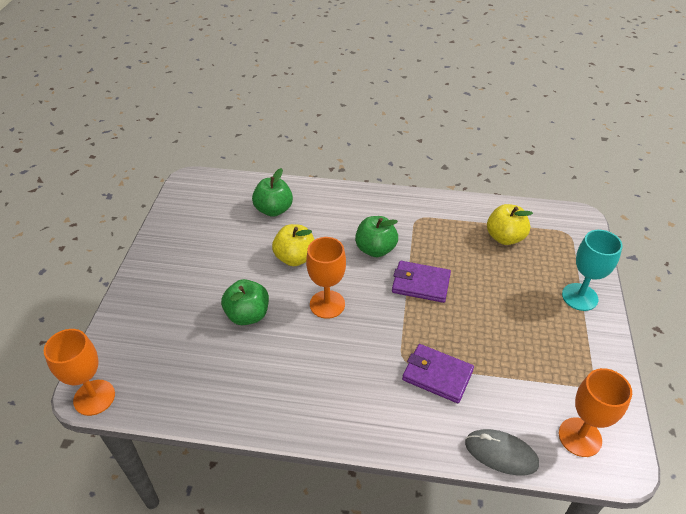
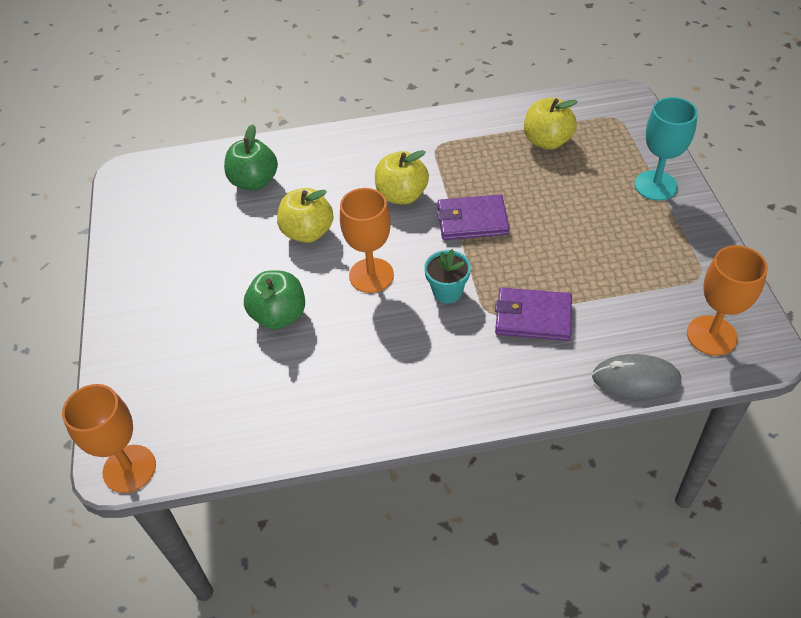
camera: 15 degrees left, 5 degrees up
green apple [355,216,398,257] -> yellow apple [375,150,429,205]
none -> turquoise flower pot [424,249,471,303]

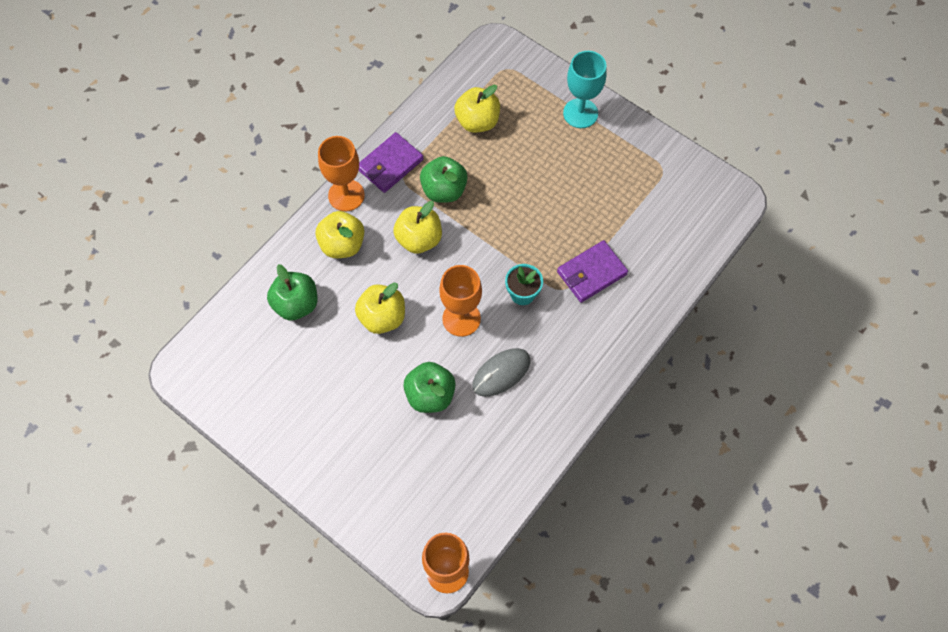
camera: 45 degrees left, 15 degrees up
purple wallet [437,194,509,240] -> purple wallet moved to [359,132,424,193]
grey mouse [592,354,681,398] -> grey mouse moved to [472,348,530,397]
orange goblet [687,245,768,356] -> orange goblet moved to [318,136,365,212]
none -> yellow apple [315,211,365,258]
none -> green apple [420,156,468,203]

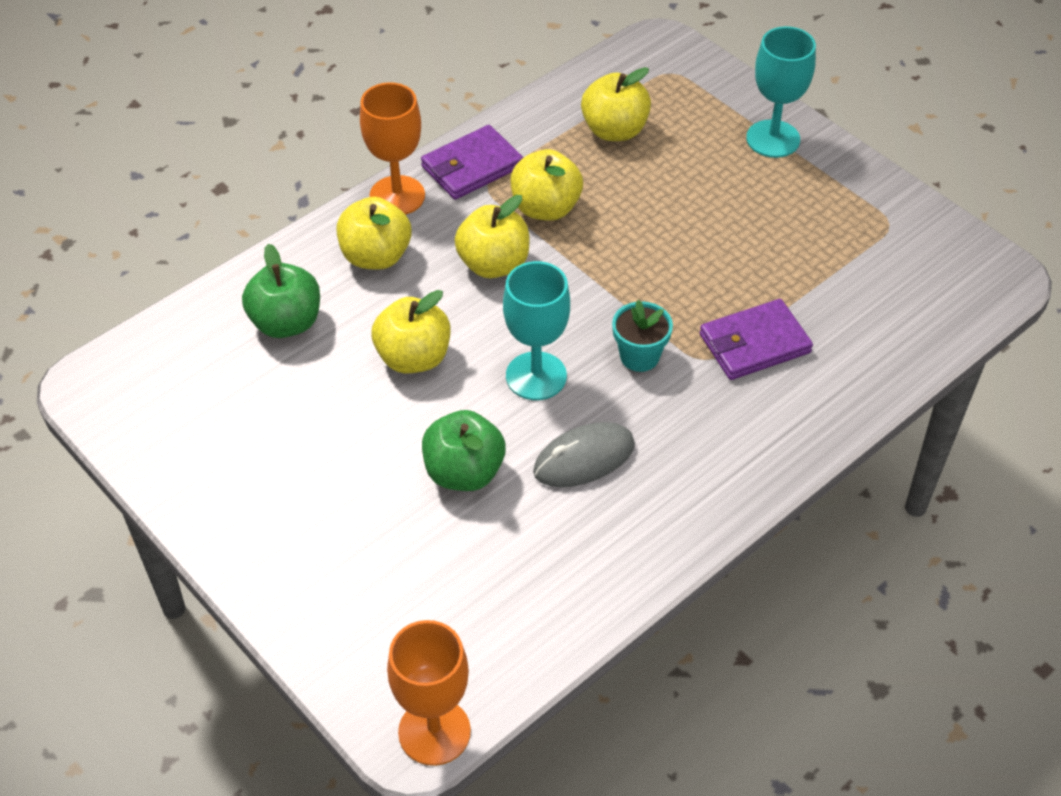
camera: 10 degrees right, 15 degrees down
green apple [420,156,468,203] -> yellow apple [511,149,583,221]
orange goblet [439,265,482,337] -> turquoise goblet [503,261,570,400]

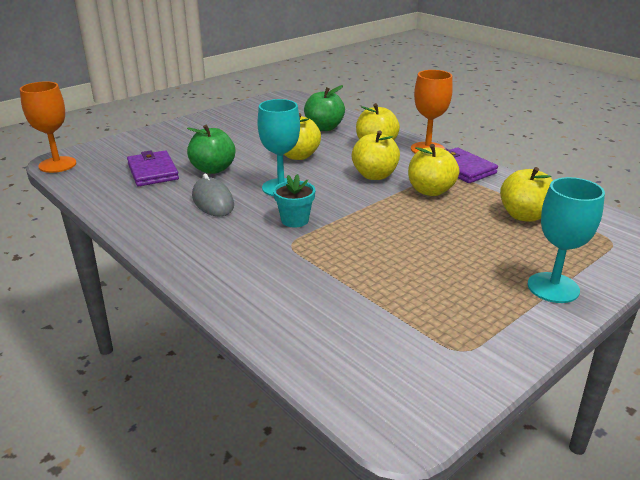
camera: 90 degrees right, 20 degrees down
purple wallet [700,299,813,380] -> purple wallet moved to [127,150,179,186]

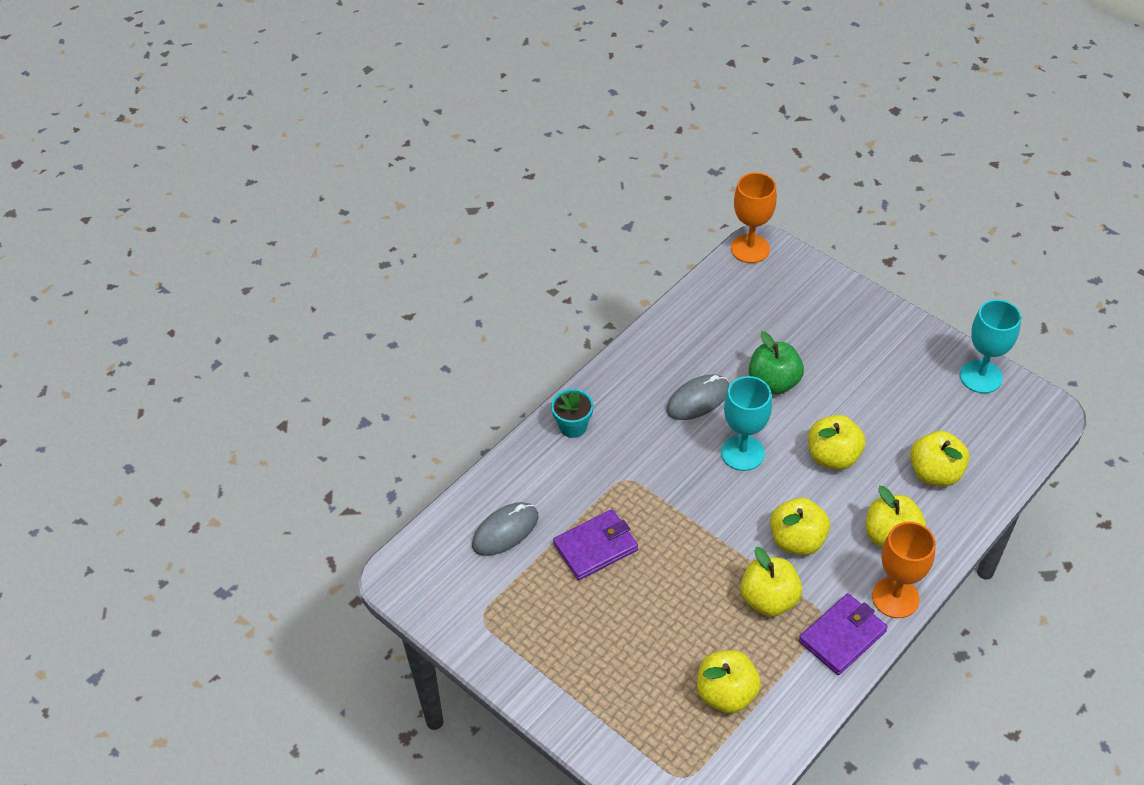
camera: 85 degrees right, 20 degrees up
purple wallet [127,150,179,186] -> purple wallet moved to [553,509,638,580]
turquoise flower pot [273,174,315,228] -> turquoise flower pot moved to [551,389,593,438]
green apple [304,85,345,131] -> yellow apple [910,431,969,486]
turquoise goblet [528,177,605,303] -> turquoise goblet moved to [960,299,1021,393]
none -> grey mouse [472,502,538,556]

